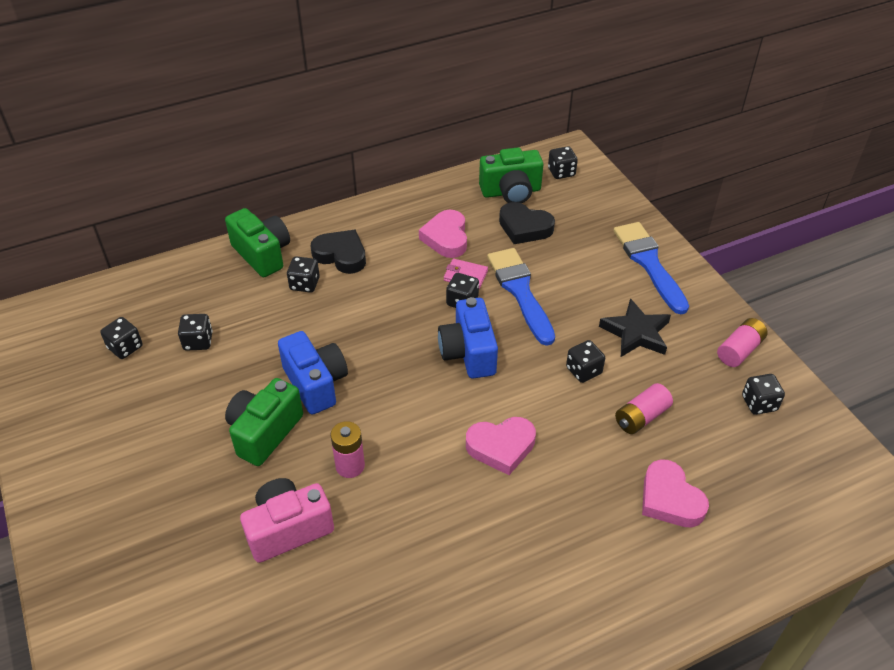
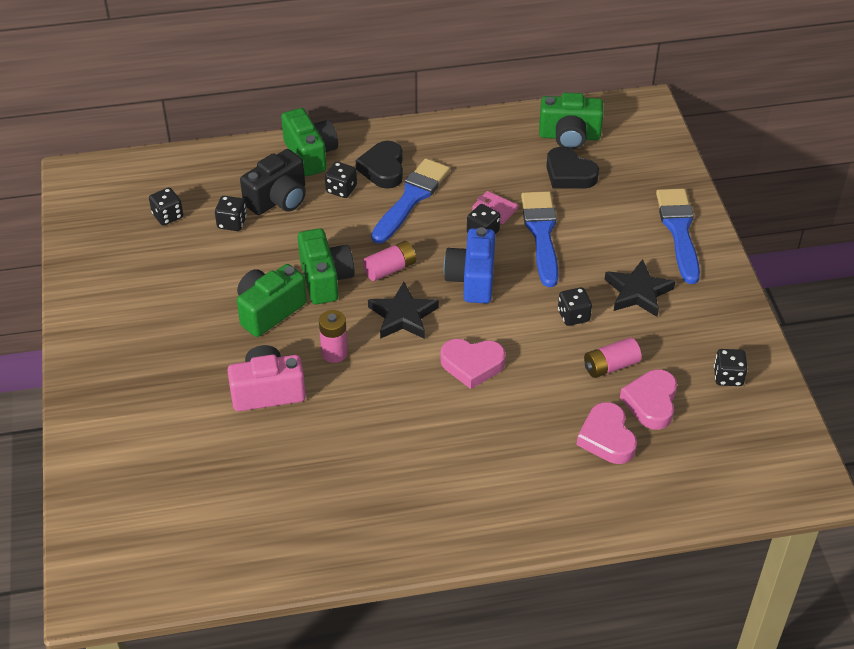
camera: 15 degrees right, 0 degrees up
blue camera [278,331,348,415] -> green camera [298,228,355,304]
black heart [311,230,366,274] -> black heart turned 135 degrees counterclockwise [356,141,403,189]
pink heart [419,210,467,258] -> pink heart moved to [620,369,677,430]
black dice [548,146,578,179] -> none
pink battery [717,318,768,367] -> pink battery moved to [363,241,416,281]
none -> black camera [240,149,306,215]
none -> black star [368,282,439,339]
none -> blue brush [371,158,450,244]

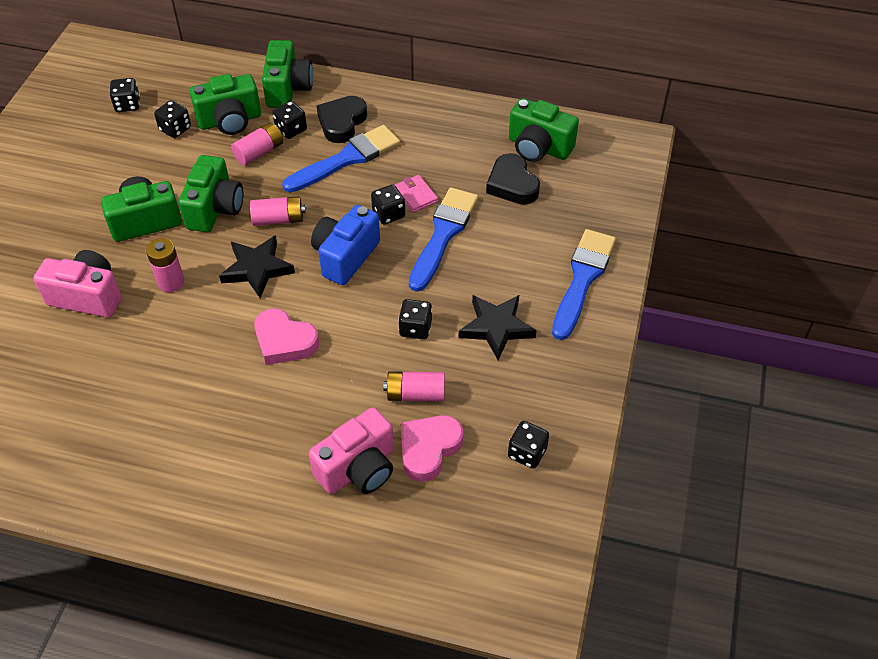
camera: 25 degrees right, 5 degrees up
black camera [240,149,306,215] -> green camera [190,74,261,135]
pink heart [577,402,637,464] -> pink camera [309,407,394,494]
none -> pink battery [231,122,283,165]

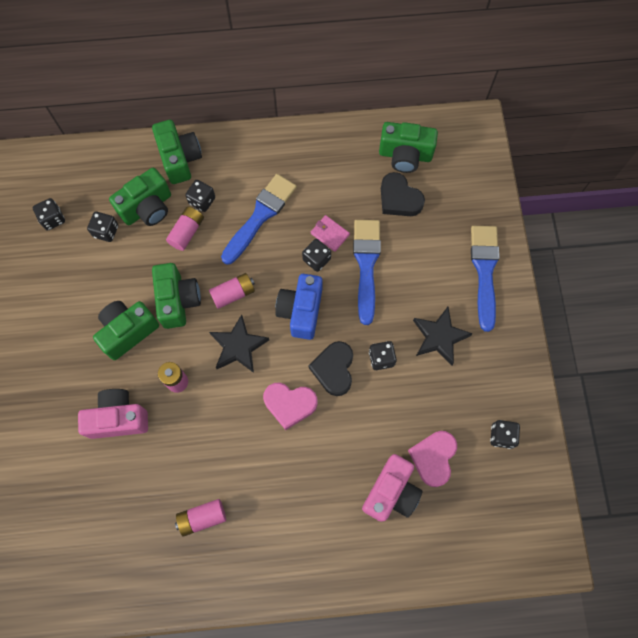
camera: 20 degrees left, 20 degrees up
black heart [317,96,367,143] -> black heart moved to [308,341,353,396]
pink battery [383,371,445,401] -> pink battery moved to [175,499,226,537]

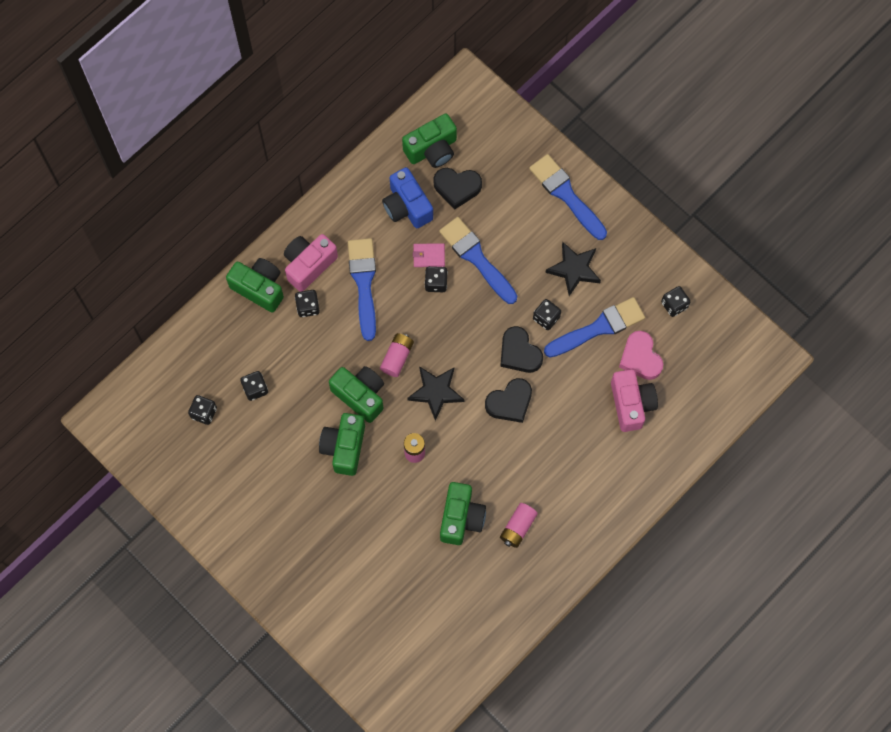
camera: 40 degrees left, 0 degrees up
pink camera [78,389,148,439] -> pink camera moved to [284,234,338,292]
green camera [109,168,171,226] -> green camera moved to [440,482,486,545]
pink battery [166,207,204,251] -> none
pink heart [263,383,317,430] -> black heart [485,378,532,423]
blue camera [275,274,322,340] -> blue camera moved to [382,167,433,228]
none -> blue brush [544,297,645,357]

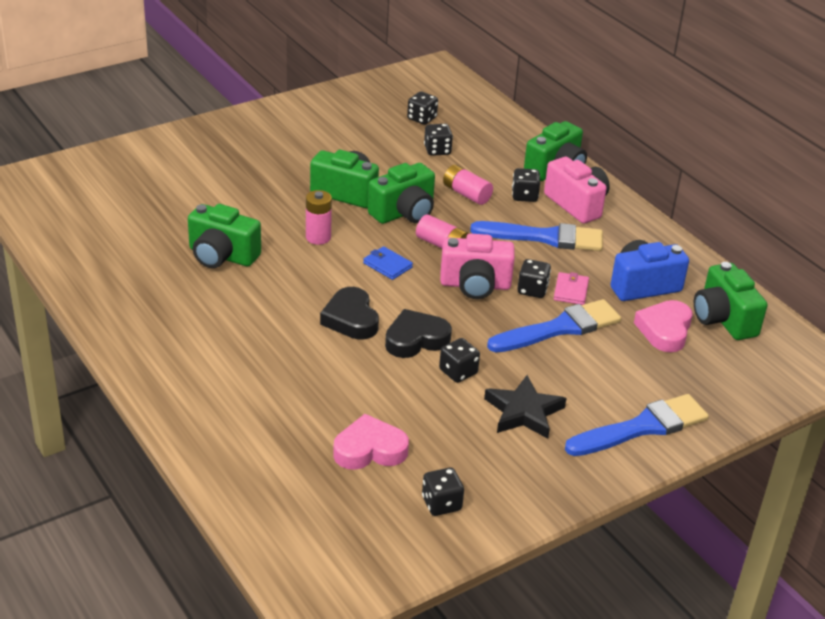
camera: 100 degrees right, 35 degrees down
black star [407,366,464,421] -> blue wallet [363,246,413,280]
black heart [434,168,482,209] -> pink heart [634,300,693,352]
pink battery [500,503,538,548] -> pink battery moved to [443,165,493,205]
blue brush [544,297,645,357] -> none
pink camera [611,369,658,432] -> pink camera moved to [440,234,515,299]

